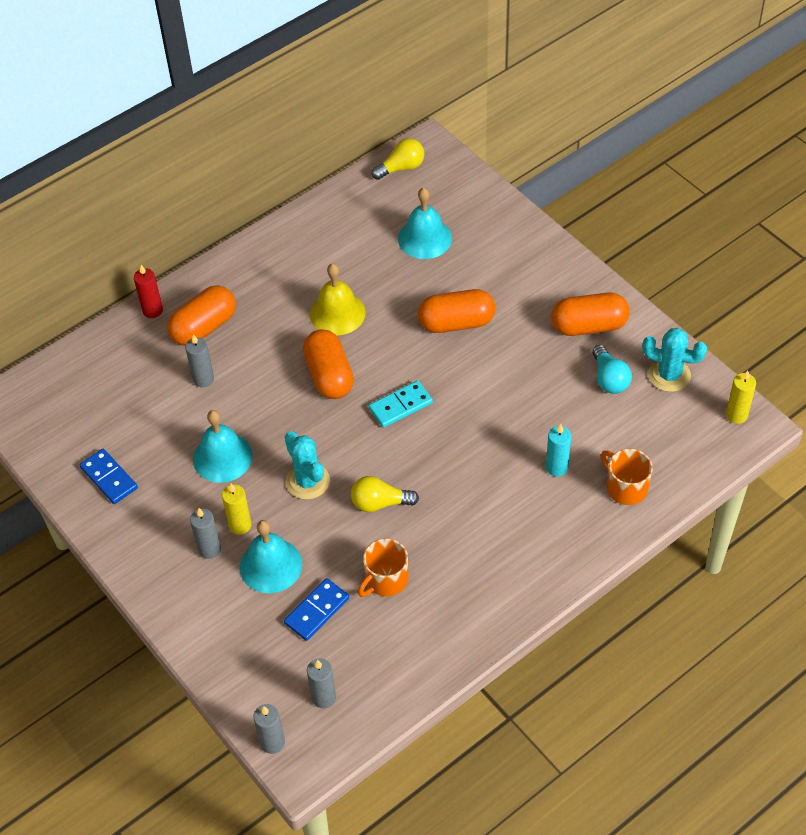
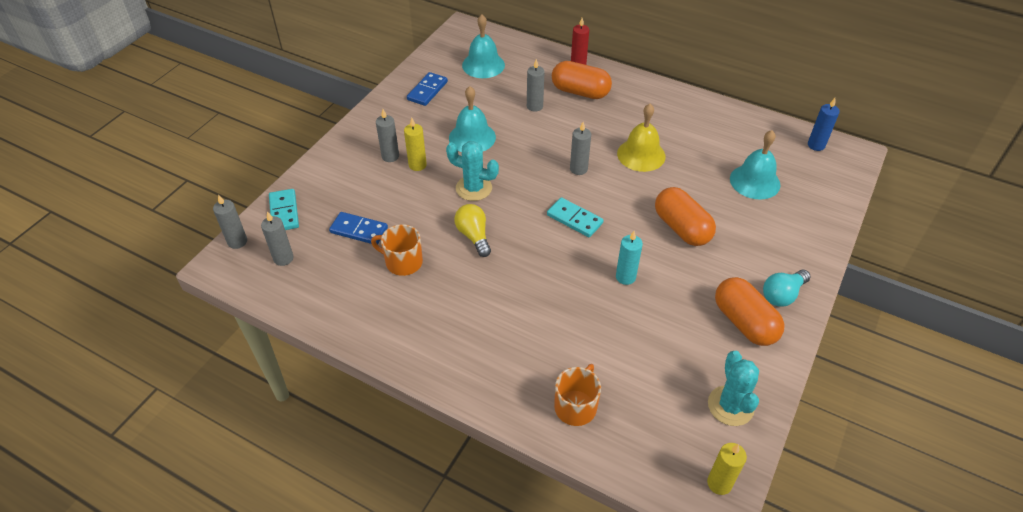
camera: 65 degrees right, 5 degrees down
turquoise bell [240,520,302,593] -> turquoise bell moved to [462,14,505,78]
turquoise cactus [285,431,330,500] -> turquoise cactus turned 75 degrees clockwise [446,141,499,201]
orange capsule [303,329,354,399] -> grey candle [570,122,591,175]
yellow light bulb [371,138,424,180] -> blue candle [808,98,840,151]
turquoise candle [546,424,571,477] -> turquoise candle moved to [616,231,643,285]
turquoise light bulb [592,345,632,394] -> turquoise light bulb moved to [763,270,810,307]
none -> turquoise domino [269,189,299,230]

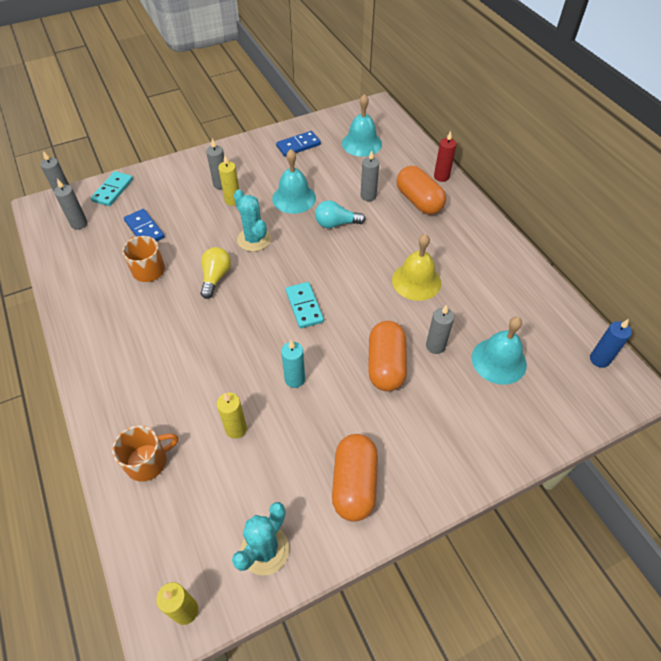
camera: 35 degrees right, 5 degrees up
grey candle [570,122,591,175] -> grey candle moved to [426,305,454,354]
turquoise light bulb [763,270,810,307] -> turquoise light bulb moved to [315,200,366,228]
none -> yellow candle [217,393,247,439]

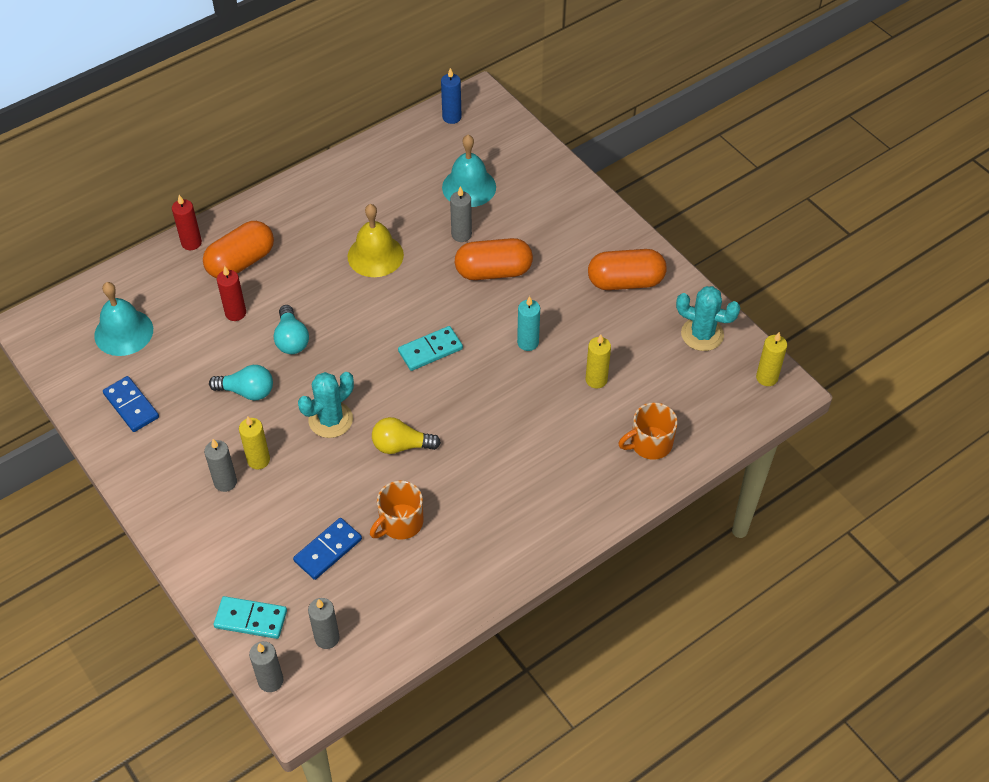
camera: 100 degrees left, 0 degrees up
orange mug [112,425,178,482] -> orange mug turned 75 degrees counterclockwise [618,402,678,460]
turquoise bell [272,149,316,214] -> turquoise light bulb [209,365,273,400]
grey candle [360,150,379,201] -> red candle [217,266,246,321]

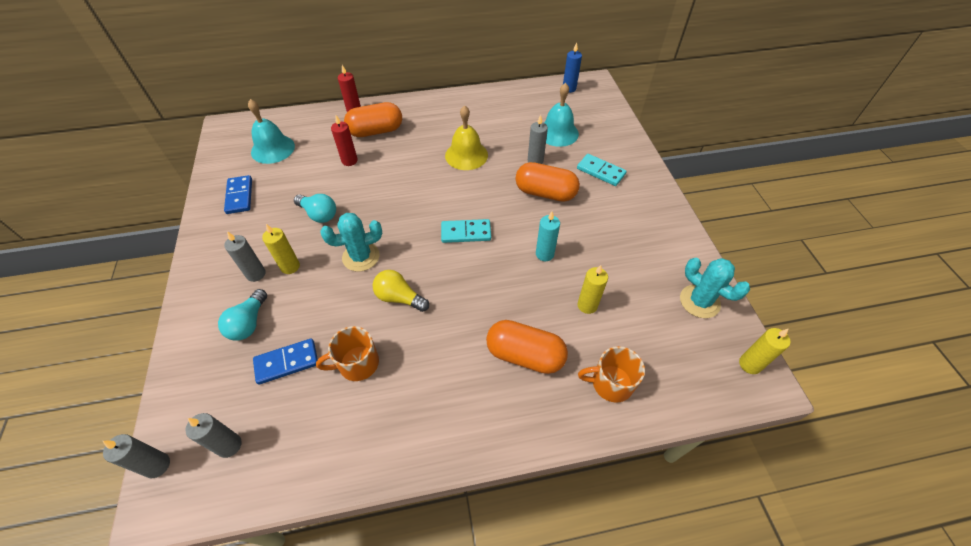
camera: 25 degrees right, 0 degrees up
turquoise domino [214,596,287,639] -> turquoise domino moved to [577,154,627,186]
turquoise light bulb [274,305,309,354] -> turquoise light bulb moved to [218,289,267,341]
orange capsule [588,249,667,290] -> orange capsule moved to [486,320,568,374]

